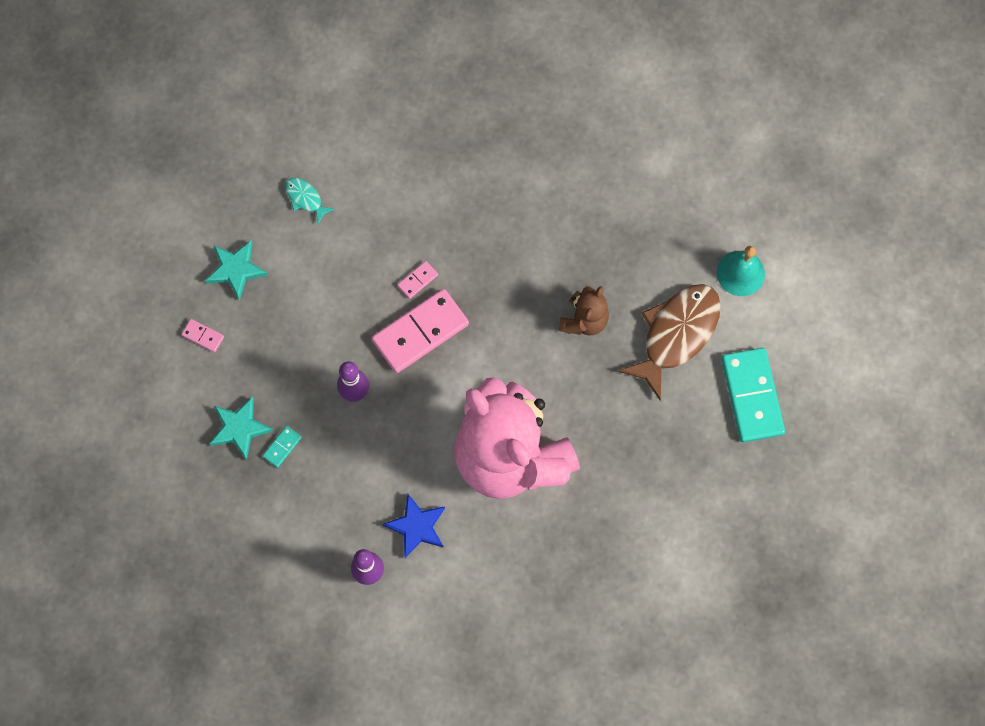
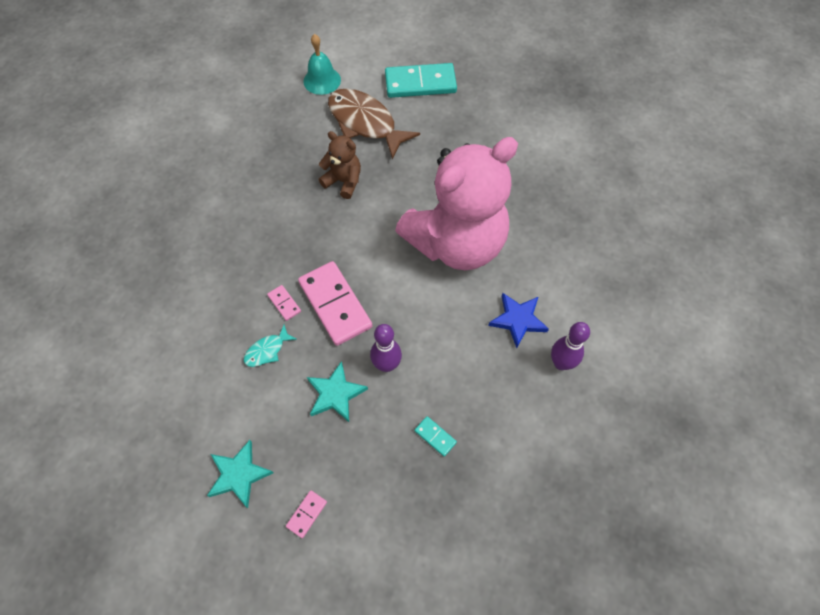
camera: 85 degrees left, 10 degrees down
turquoise star [209,397,273,460] -> turquoise star moved to [307,361,368,422]
turquoise fish [285,178,335,224] -> turquoise fish moved to [244,325,297,367]

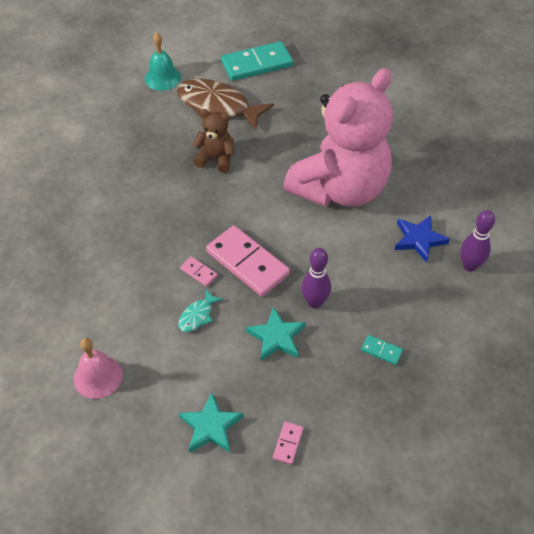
camera: 15 degrees left, 10 degrees down
none -> pink bell [74,338,123,399]

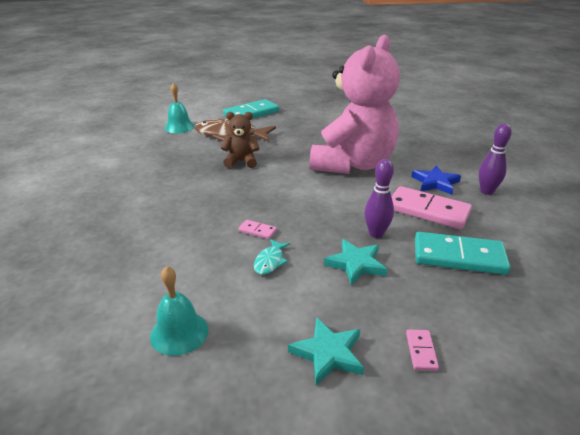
camera: 15 degrees left, 20 degrees down
pink bell [74,338,123,399] -> turquoise bell [150,266,208,356]
pink domino [206,225,290,297] -> pink domino moved to [392,186,472,229]
turquoise domino [361,335,403,365] -> turquoise domino [415,232,510,275], size x2.30

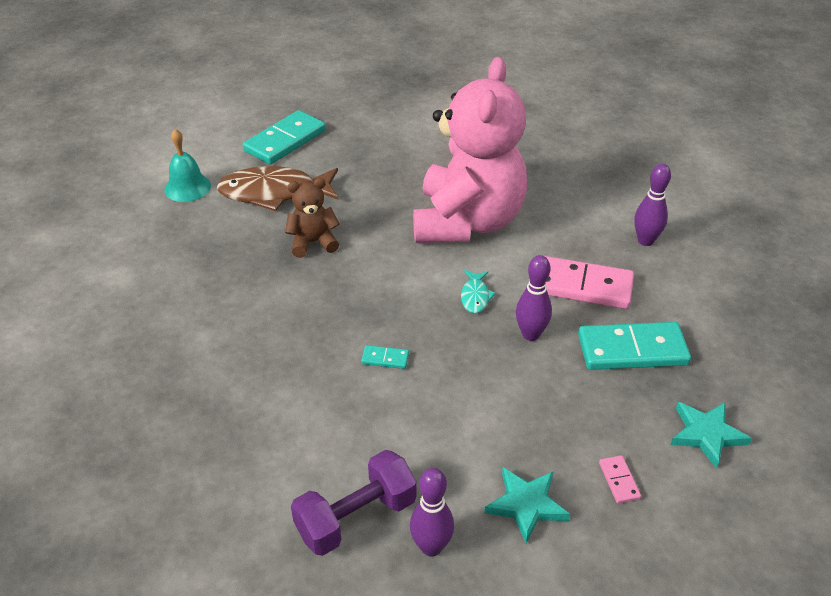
camera: 15 degrees left, 10 degrees up
turquoise bell [150,266,208,356] -> purple dumbbell [291,450,417,556]
pink domino [238,220,277,239] -> turquoise domino [361,345,409,369]
turquoise fish [254,239,291,275] -> turquoise fish moved to [461,270,496,313]
turquoise star [324,239,387,285] -> turquoise star moved to [671,402,752,469]
blue star [411,165,461,195] -> none
none -> purple bowling pin [410,468,454,557]

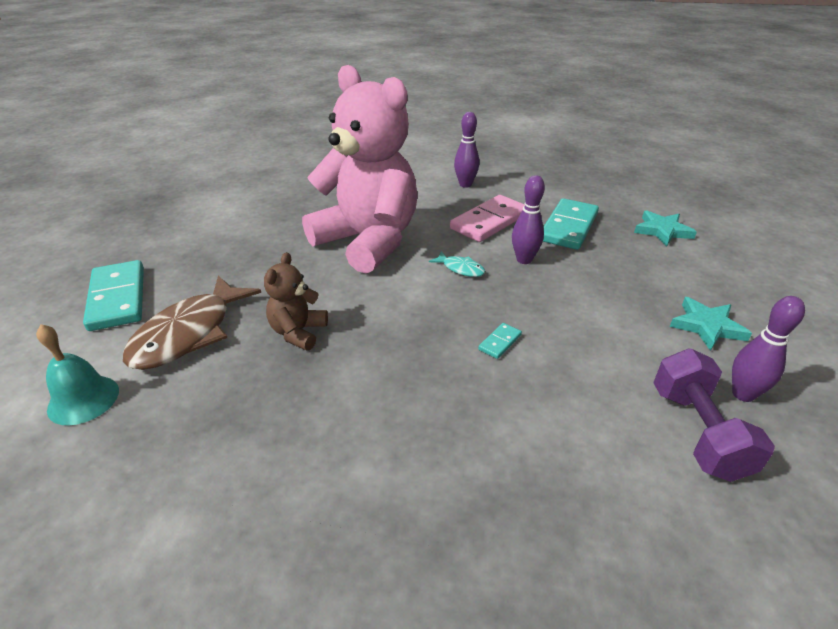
camera: 60 degrees left, 5 degrees down
pink domino [599,455,641,503] -> none

